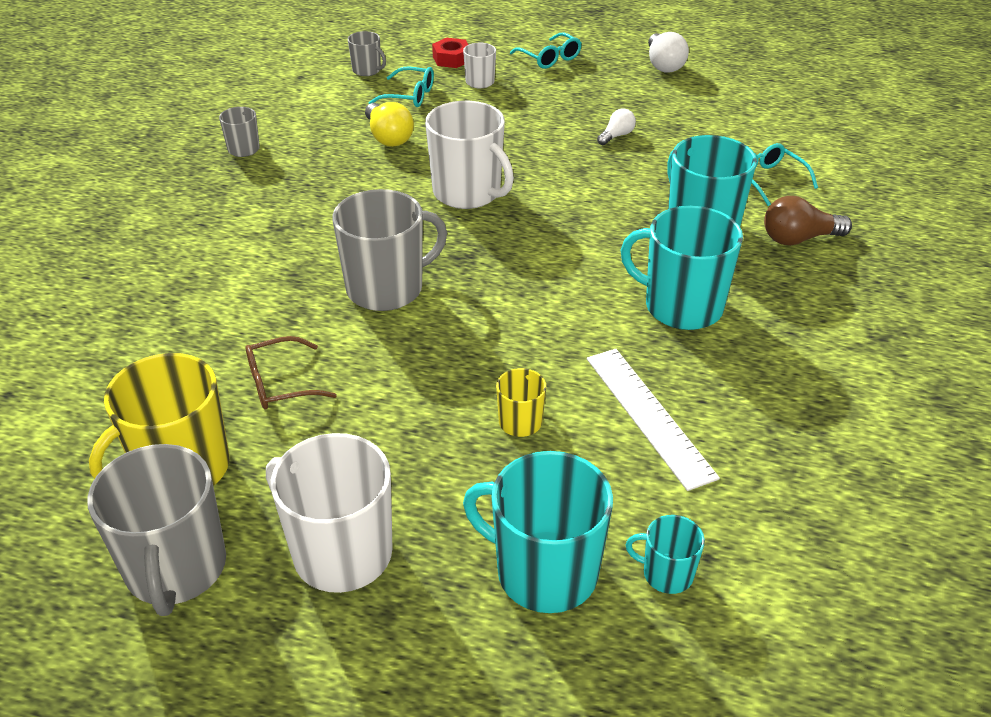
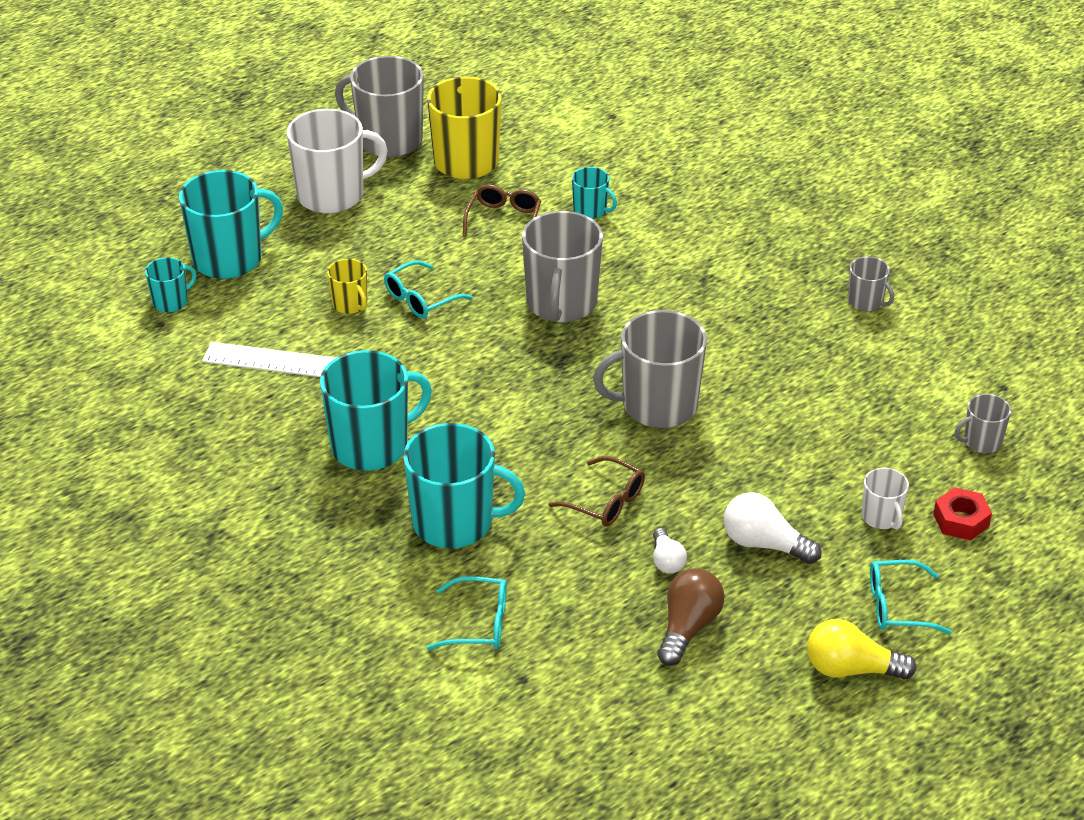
camera: 125 degrees right, 0 degrees up
yellow light bulb [365,102,414,147] -> yellow light bulb moved to [807,619,917,680]
turquoise glasses [368,67,434,107] -> turquoise glasses moved to [384,260,473,319]
white mug [425,101,514,209] -> grey mug [593,310,707,428]
white light bulb [648,32,689,73] -> white light bulb moved to [724,492,821,564]
brown light bulb [764,196,852,246] -> brown light bulb moved to [658,568,725,666]
none -> brown glasses [548,456,645,527]
none -> turquoise mug [572,167,617,219]

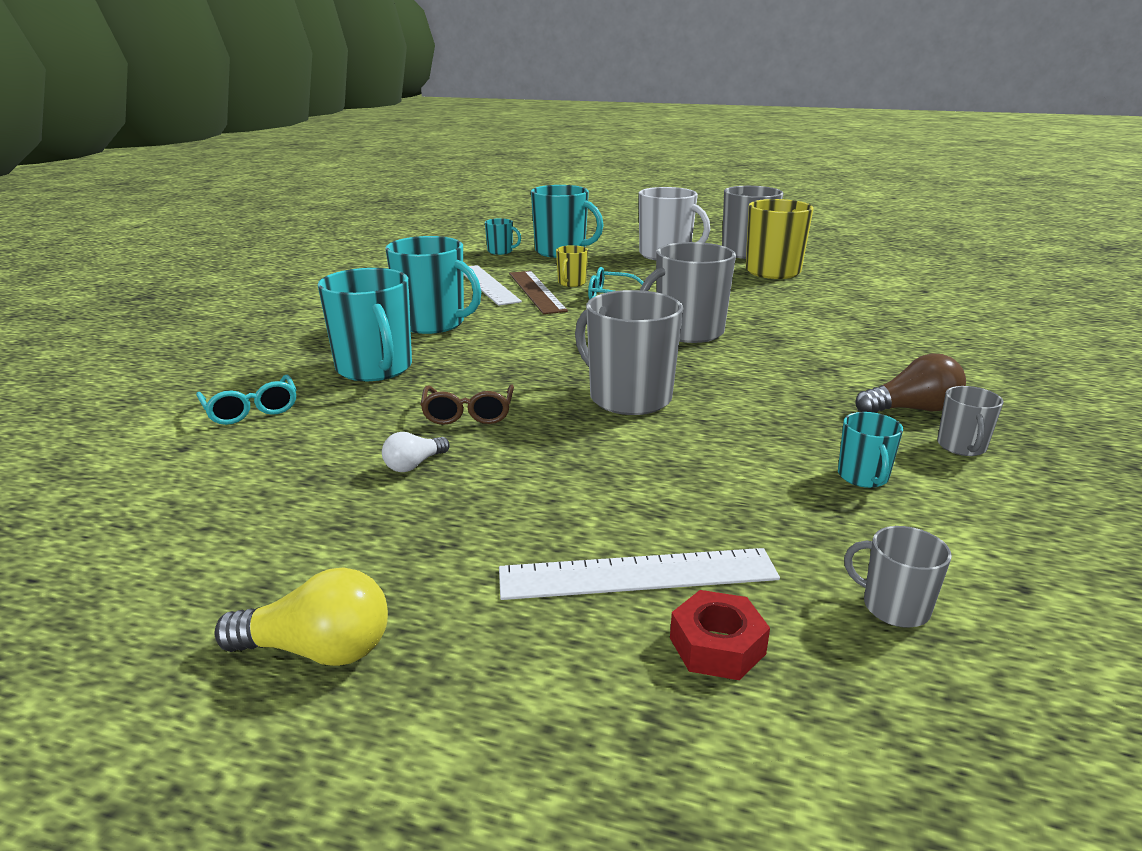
camera: 55 degrees right, 15 degrees down
brown glasses [463,184,541,236] -> none
turquoise mug [572,167,617,219] -> turquoise mug moved to [838,412,903,488]
brown light bulb [658,568,725,666] -> brown light bulb moved to [855,353,966,413]
white light bulb [724,492,821,564] -> none
yellow light bulb [807,619,917,680] -> yellow light bulb turned 120 degrees clockwise [214,567,388,666]
white mug [862,468,909,530] -> white ruler [499,548,780,600]
turquoise glasses [870,560,952,634] -> none
none -> brown ruler [509,271,568,314]

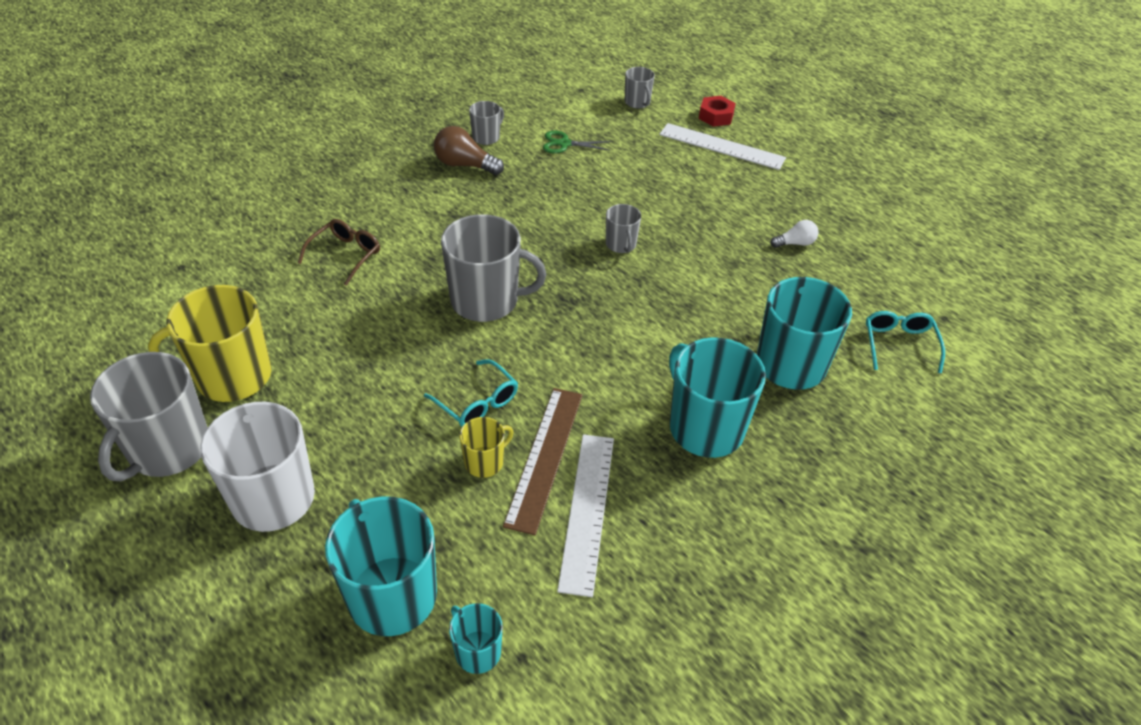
camera: 150 degrees left, 20 degrees up
yellow light bulb [214,567,388,666] -> none
brown glasses [420,385,514,425] -> brown glasses moved to [298,219,380,286]
grey mug [575,290,683,415] -> grey mug [606,204,641,253], size x0.50
turquoise mug [838,412,903,488] -> green scissors [543,131,611,154]

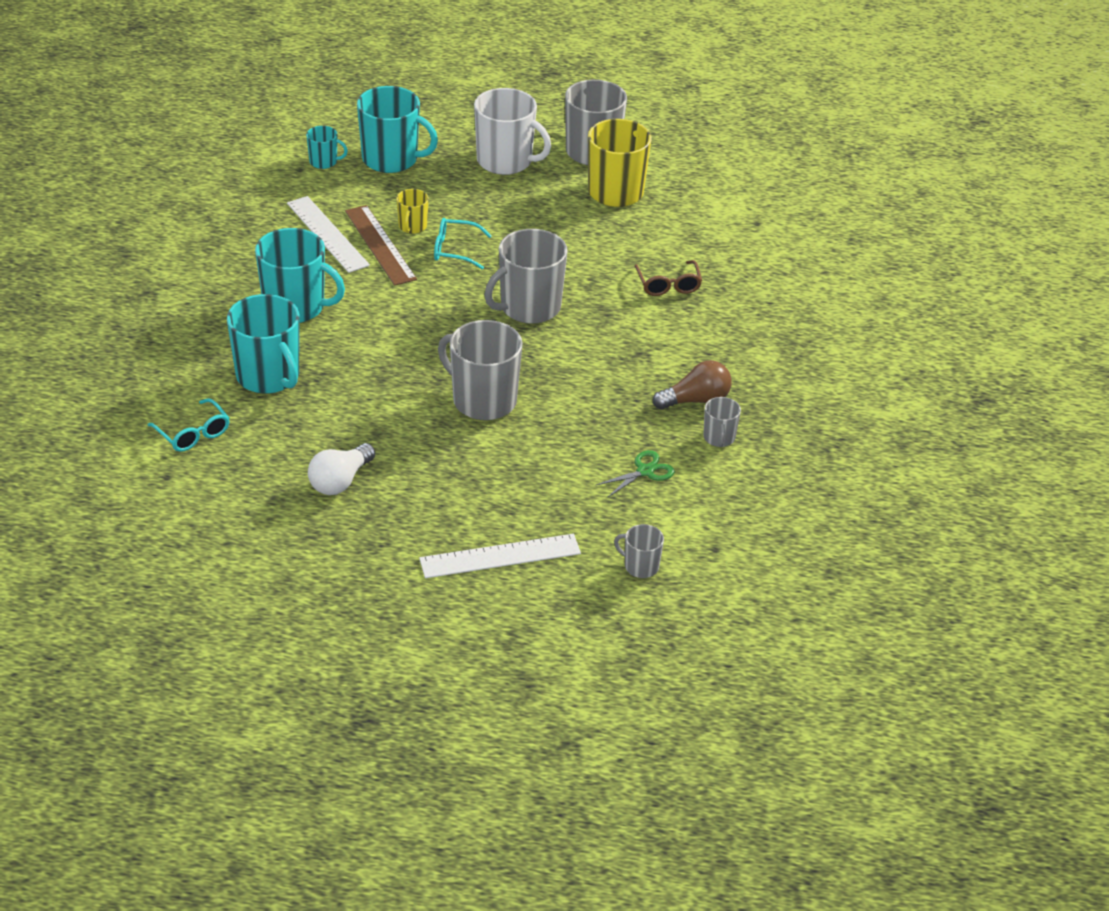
camera: 140 degrees right, 5 degrees down
grey mug [606,204,641,253] -> grey mug [438,320,523,420], size x2.01
red nut [699,96,736,127] -> none
white light bulb [771,220,818,248] -> white light bulb [308,443,375,495], size x1.64

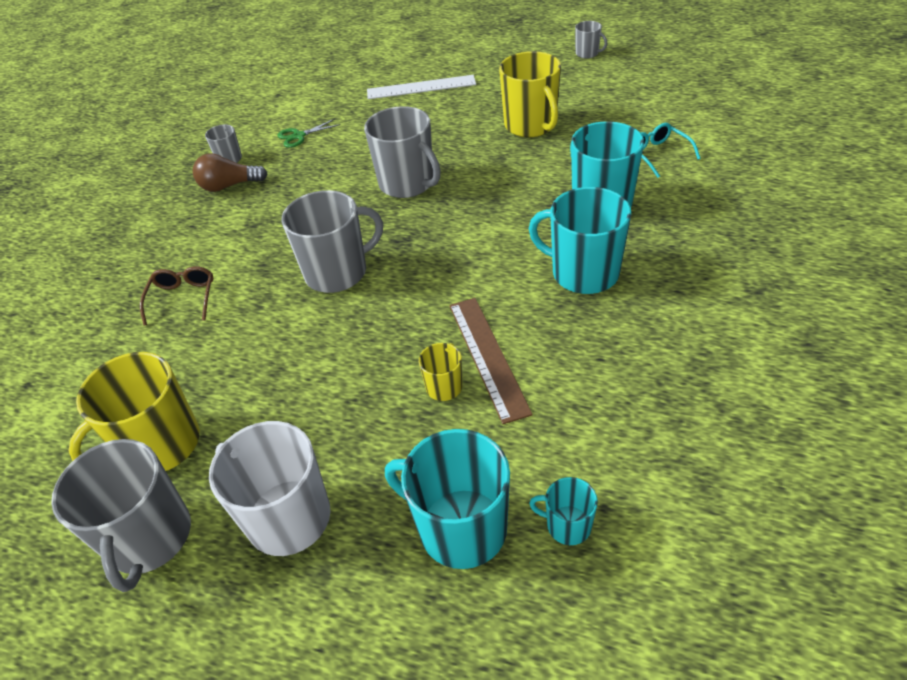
camera: 165 degrees left, 5 degrees up
white ruler [287,196,370,273] -> none
white light bulb [308,443,375,495] -> yellow mug [499,51,561,137]
turquoise glasses [434,218,492,269] -> none
grey mug [614,524,664,578] -> grey mug moved to [575,21,607,59]

